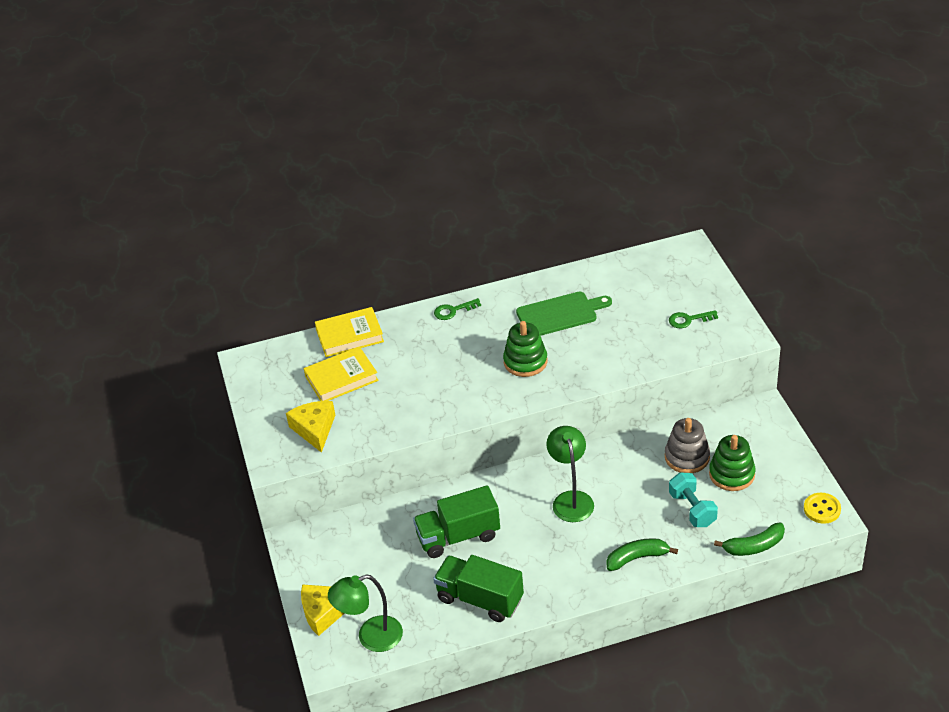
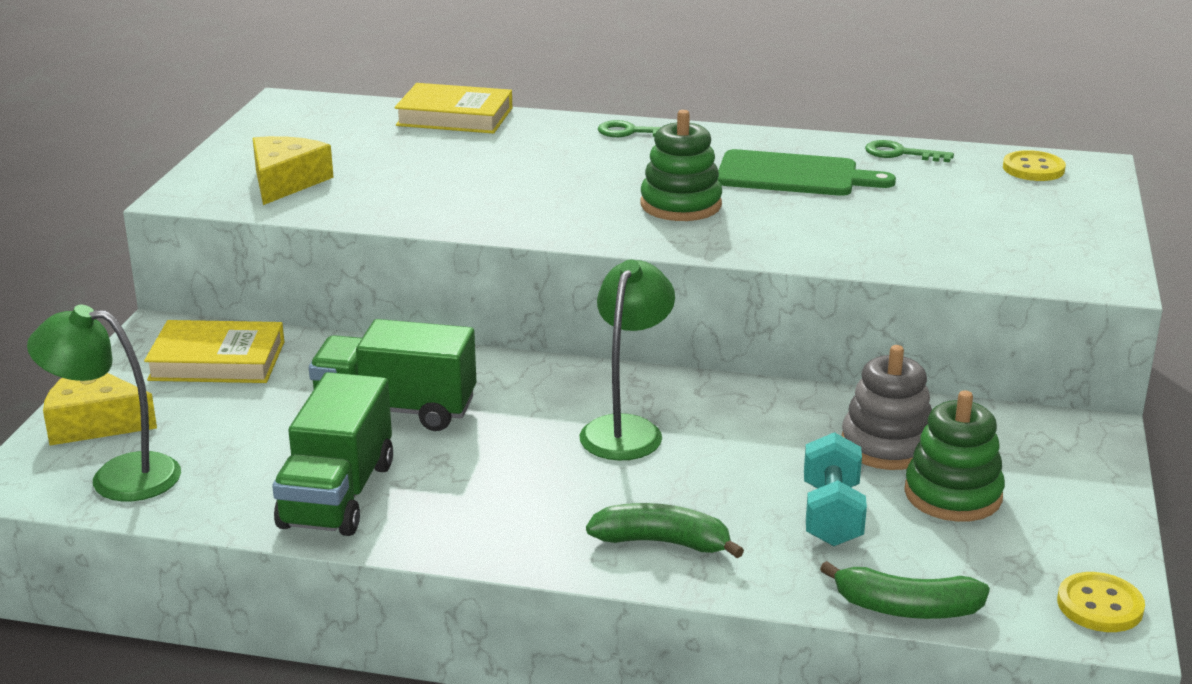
camera: 25 degrees right, 15 degrees down
yellow book [304,346,378,401] -> yellow book moved to [144,320,285,383]
green truck [433,555,524,622] -> green truck turned 135 degrees counterclockwise [272,372,393,536]
green key [669,310,718,328] -> green key moved to [865,140,954,162]
none -> yellow button [1003,150,1066,181]

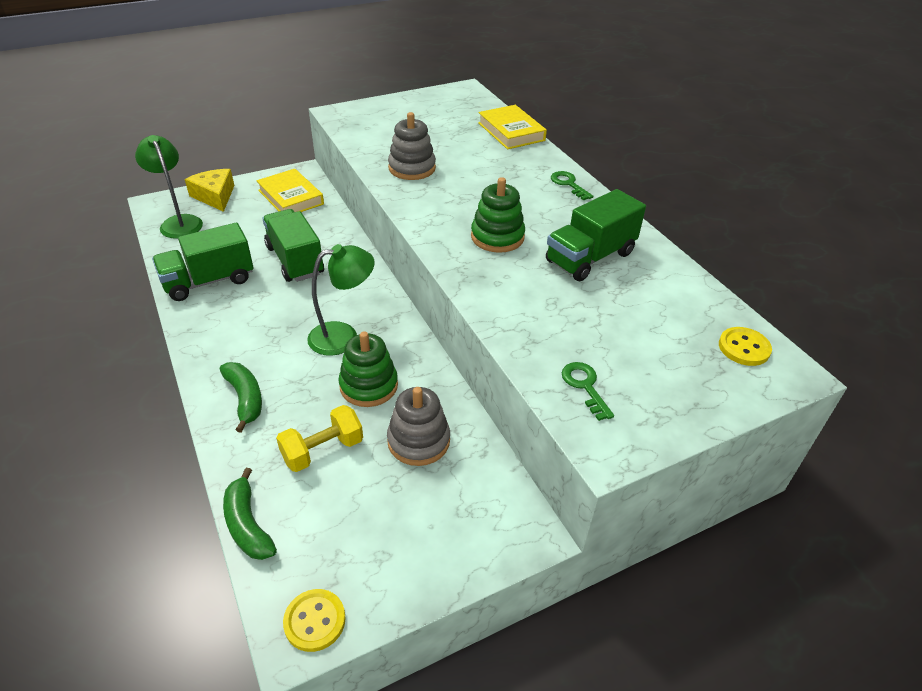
camera: 50 degrees right, 15 degrees up
yellow cheese [253,136,334,205] -> none
green cutting board [718,149,896,196] -> green truck [546,189,646,281]
turquoise dumbbell [804,432,867,546] -> yellow dumbbell [276,405,363,472]
green key [865,140,954,162] -> green key moved to [562,362,614,421]
green stacking toy [904,390,1005,522] -> green stacking toy moved to [339,332,398,407]
none -> grey stacking toy [388,112,436,180]

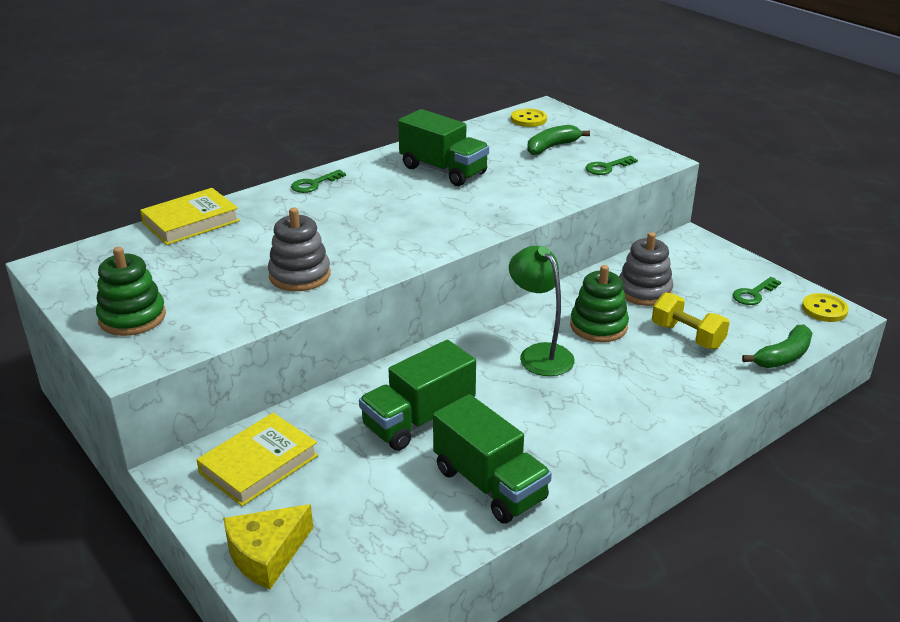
camera: 100 degrees left, 10 degrees down
green lamp [135,135,203,239] -> none
green banana [220,362,262,433] -> green banana moved to [527,125,590,155]
green stacking toy [471,177,525,253] -> green stacking toy moved to [96,247,166,336]
none -> green key [732,277,781,305]

